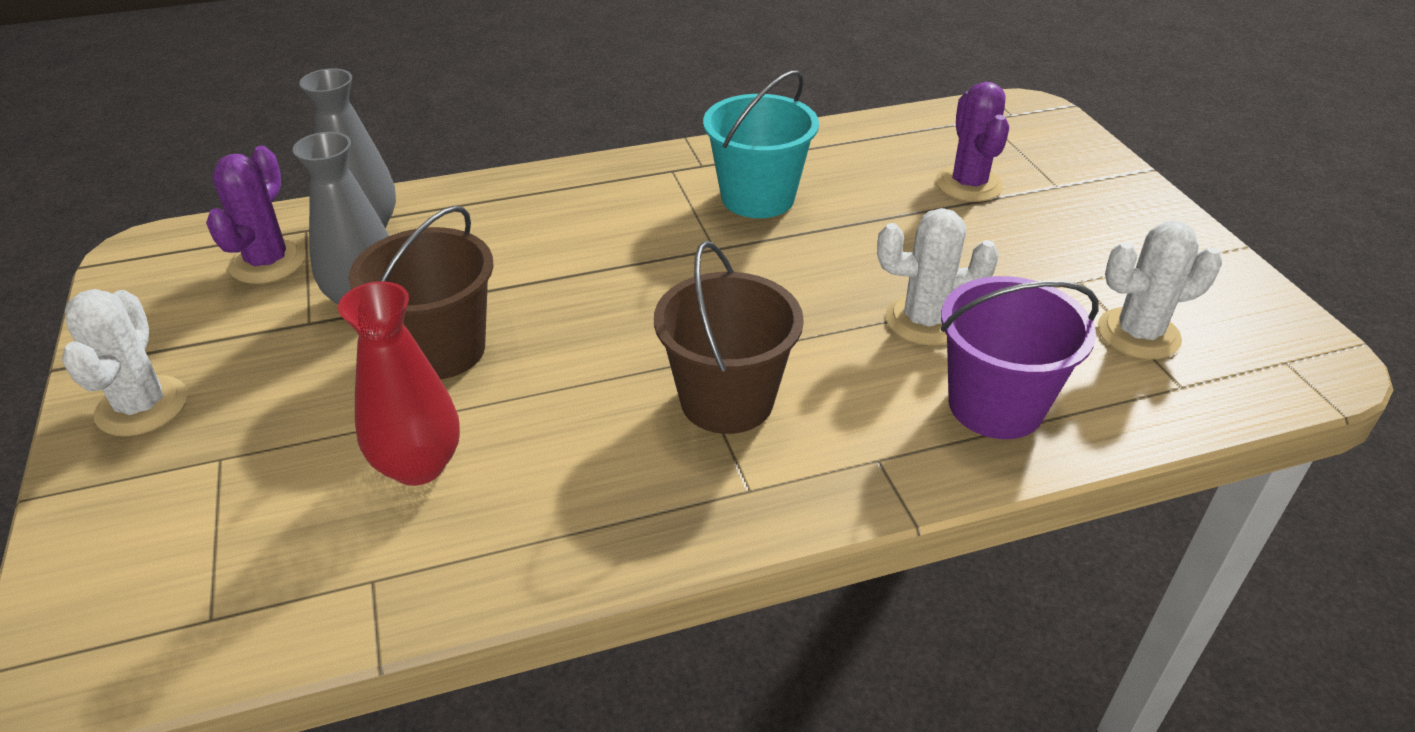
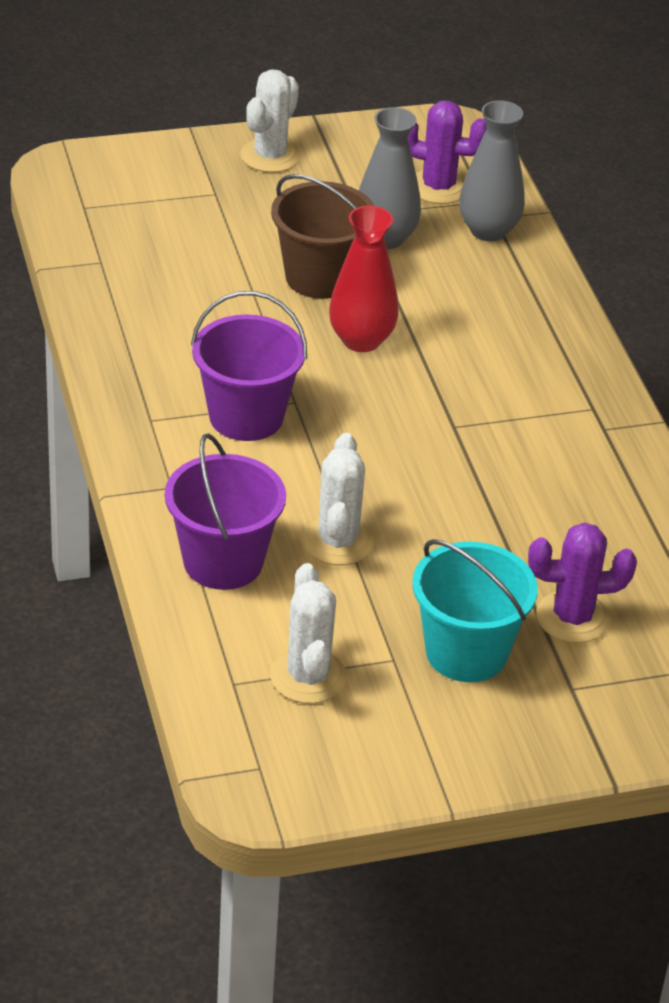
camera: 90 degrees right, 0 degrees up
white cactus [62,289,188,436] -> white cactus turned 60 degrees counterclockwise [240,69,301,173]
red vase [338,281,460,486] -> red vase moved to [329,206,399,352]
brown bucket [654,241,804,434] -> purple bucket [191,291,307,441]
turquoise bucket [703,70,819,218] -> turquoise bucket moved to [412,539,538,682]

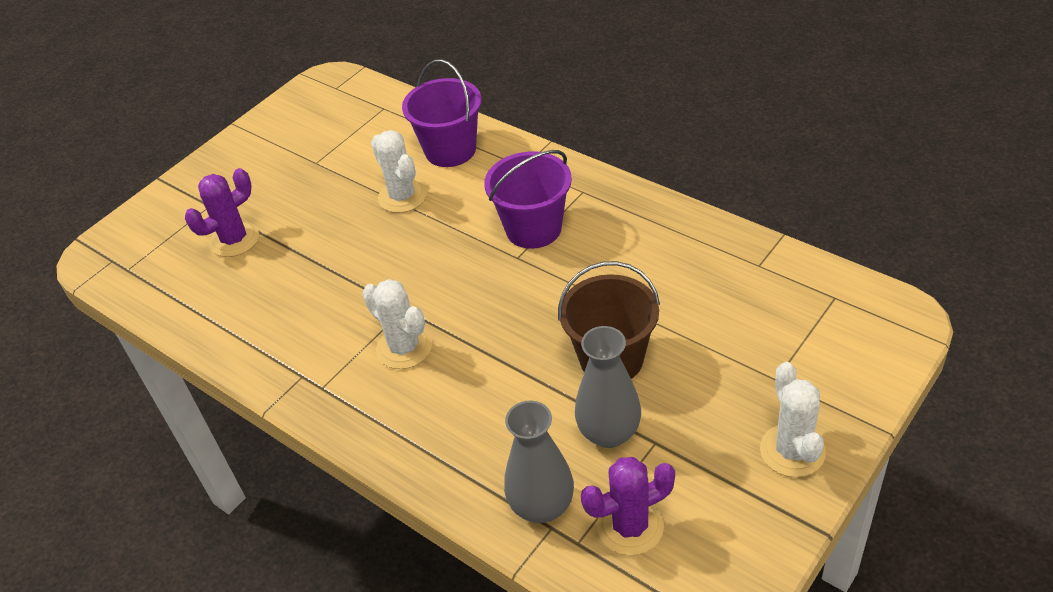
camera: 150 degrees right, 5 degrees up
white cactus [270,563,347,704] -> white cactus moved to [362,279,432,369]
red vase [329,206,399,352] -> none
turquoise bucket [412,539,538,682] -> none

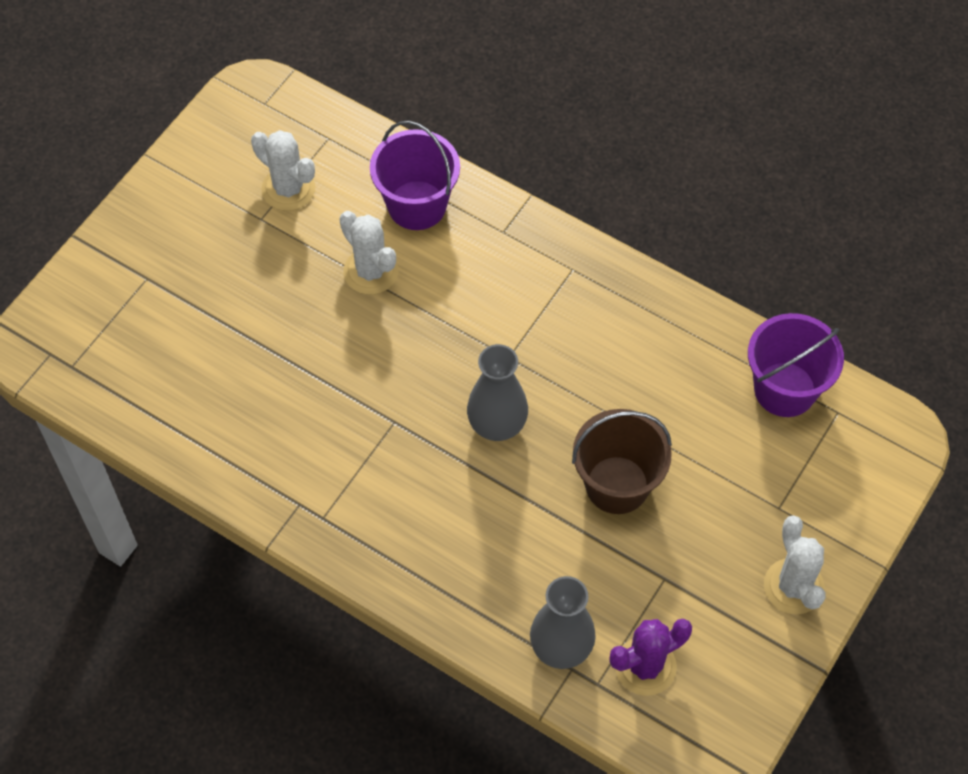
camera: 10 degrees left, 15 degrees up
purple cactus [185,168,259,257] -> none
white cactus [362,279,432,369] -> white cactus moved to [251,130,315,211]
purple bucket [484,150,572,249] -> purple bucket moved to [748,313,844,417]
grey vase [575,326,641,448] -> grey vase moved to [467,344,528,441]

